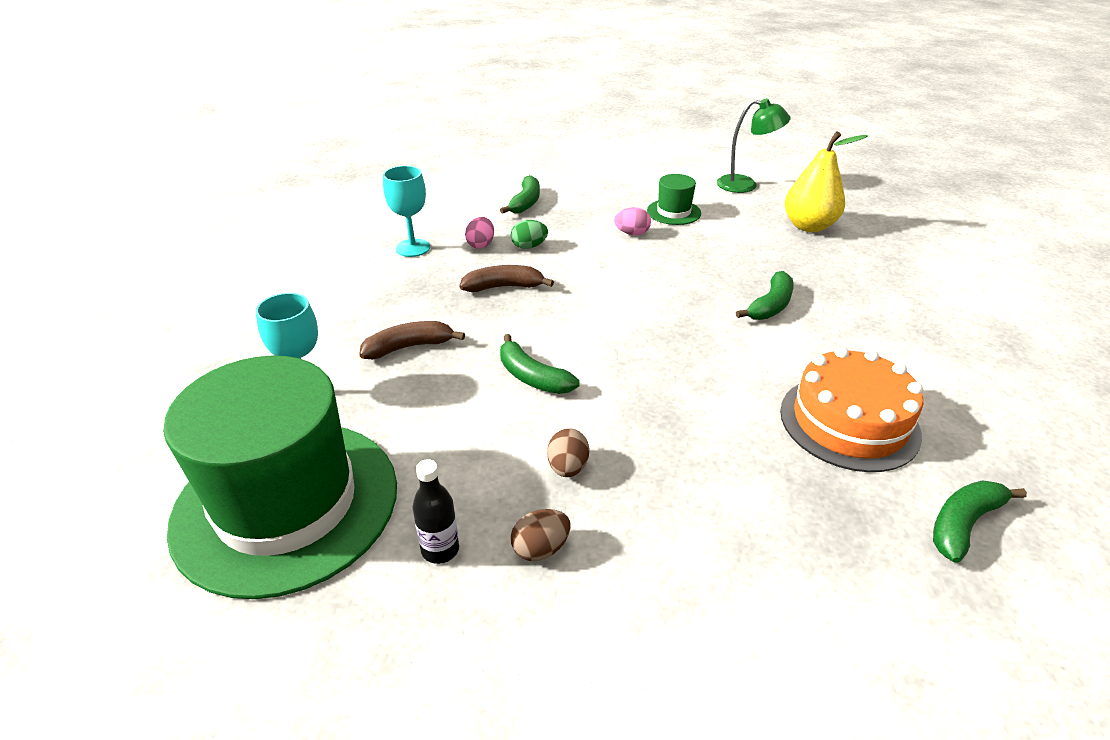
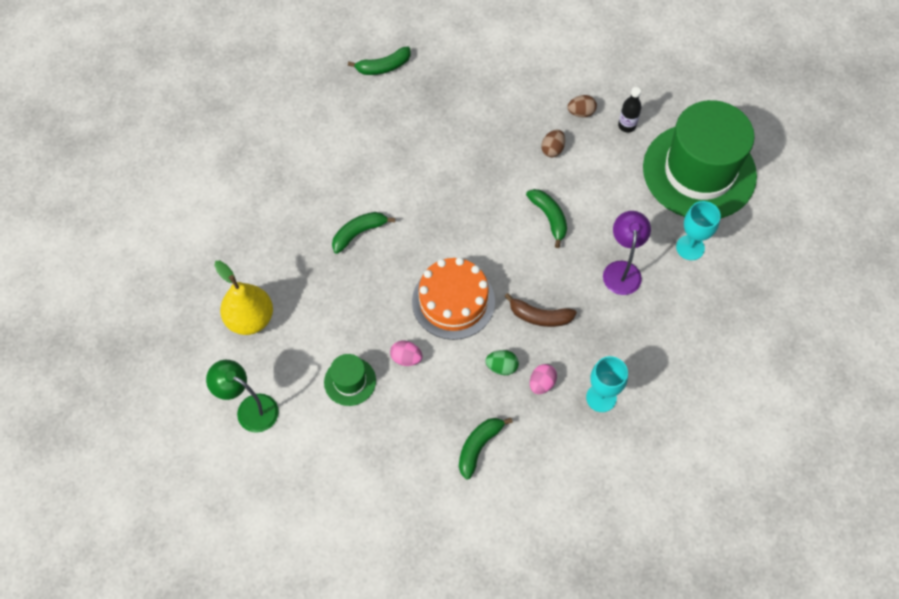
camera: 160 degrees left, 25 degrees up
brown banana [359,321,465,359] -> purple lamp [603,211,651,295]
orange cake [780,347,923,472] -> orange cake moved to [412,257,495,340]

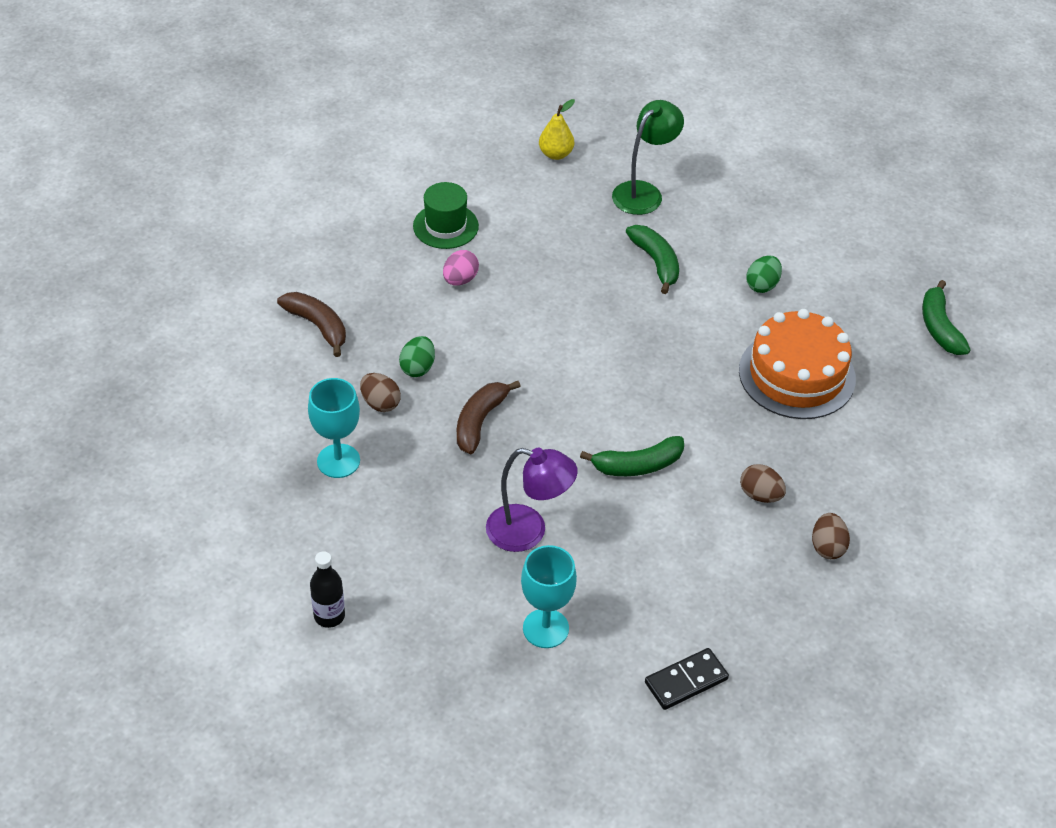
camera: 100 degrees right, 15 degrees down
green lamp [206,360,279,433] -> green lamp moved to [612,100,684,215]
yellow pear [214,261,273,335] -> yellow pear [539,99,575,160], size x0.56
orange cake [412,257,495,340] -> orange cake moved to [739,309,856,419]
green banana [459,418,513,479] -> brown banana [277,292,346,357]
pink egg [530,364,557,394] -> brown egg [360,373,401,412]
black bottle [618,87,642,133] -> black bottle moved to [310,551,345,628]
green hat [643,100,757,219] -> black domino [645,648,729,710]
none -> green egg [746,255,782,293]

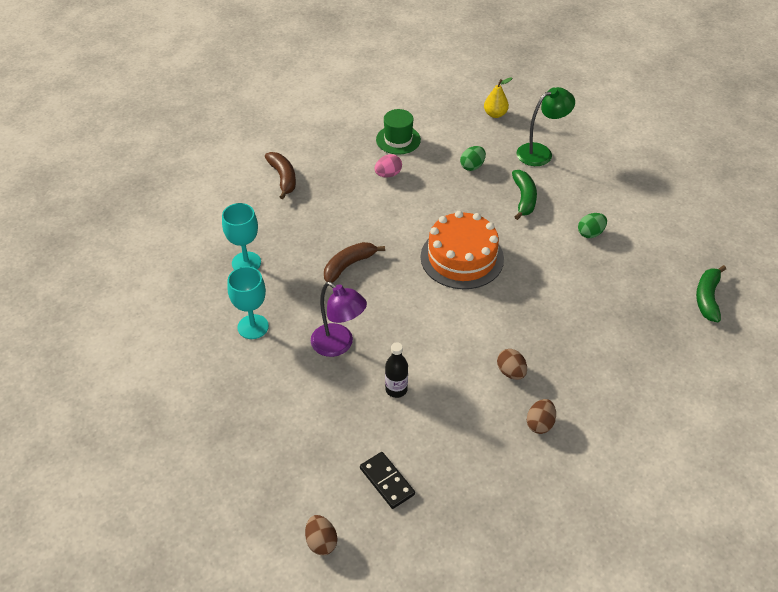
camera: 25 degrees right, 0 degrees up
black bottle [310,551,345,628] -> black bottle moved to [385,342,408,398]
brown egg [360,373,401,412] -> brown egg moved to [305,515,337,555]
green egg [399,336,435,377] -> green egg moved to [460,146,486,171]
turquoise goblet [521,545,577,648] -> turquoise goblet moved to [227,266,269,339]
green banana [580,436,684,476] -> none
black domino [645,648,729,710] -> black domino turned 60 degrees clockwise [360,452,415,509]
orange cake [739,309,856,419] -> orange cake moved to [421,211,504,289]

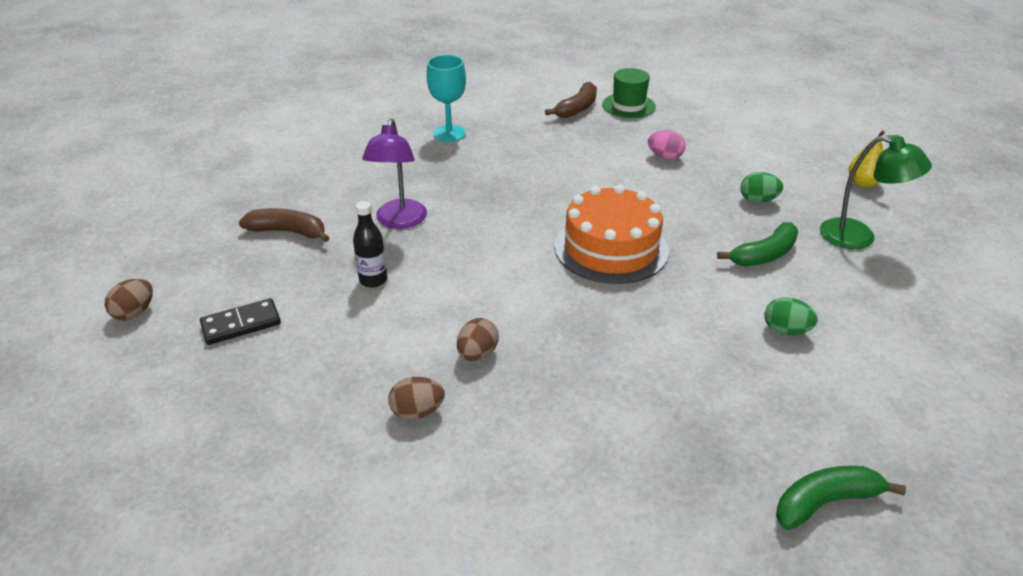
camera: 55 degrees right, 10 degrees down
turquoise goblet [227,266,269,339] -> none
brown banana [324,242,385,283] -> brown banana moved to [239,208,330,242]
black domino [360,452,415,509] -> black domino turned 45 degrees clockwise [200,298,281,345]
green hat [376,109,421,155] -> green hat moved to [602,68,656,118]

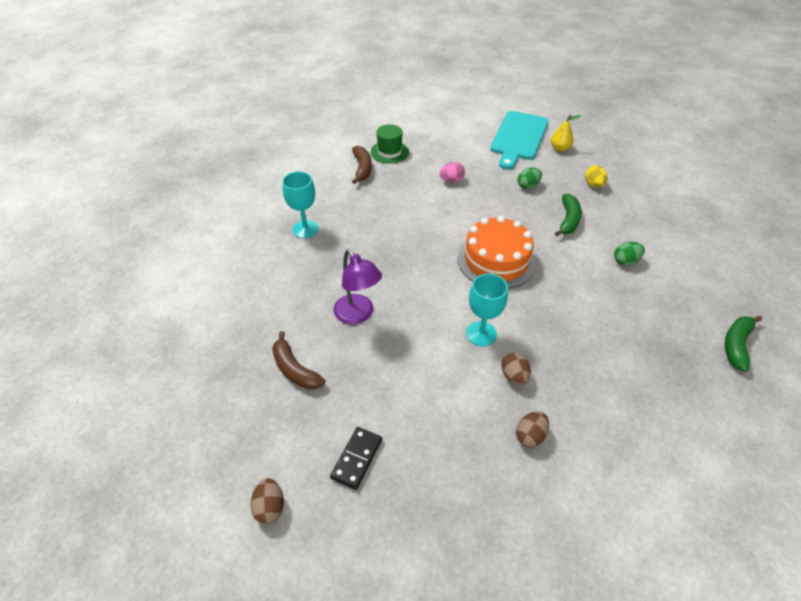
camera: 40 degrees left, 10 degrees up
brown banana [239,208,330,242] -> brown banana turned 105 degrees counterclockwise [272,331,325,390]
black bottle [353,201,387,287] -> none
green lamp [820,135,932,249] -> yellow egg [585,165,608,188]
none -> turquoise goblet [466,273,508,346]
none -> turquoise cutting board [490,111,548,170]

